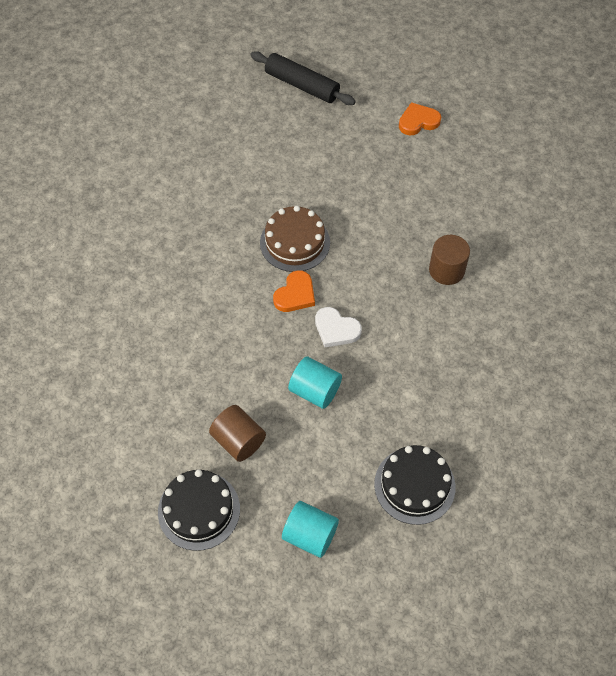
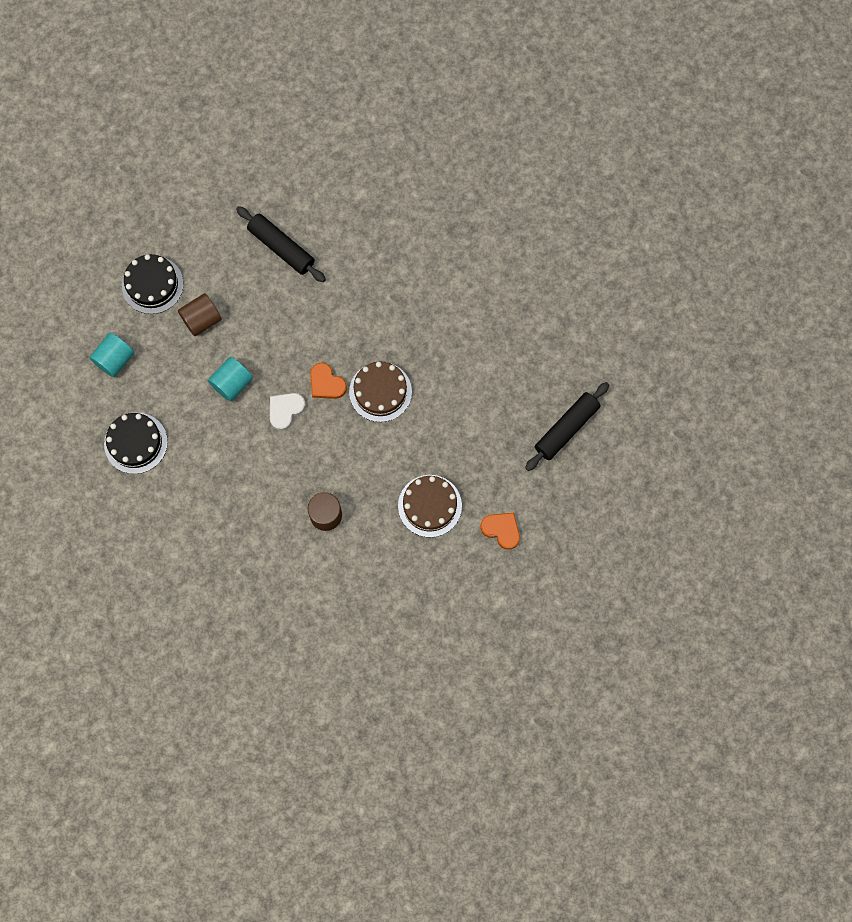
camera: 100 degrees right, 15 degrees up
orange heart [399,102,441,135] -> orange heart turned 45 degrees counterclockwise [480,513,520,550]
none -> black rolling pin [236,206,326,282]
none -> brown cake [398,475,462,537]

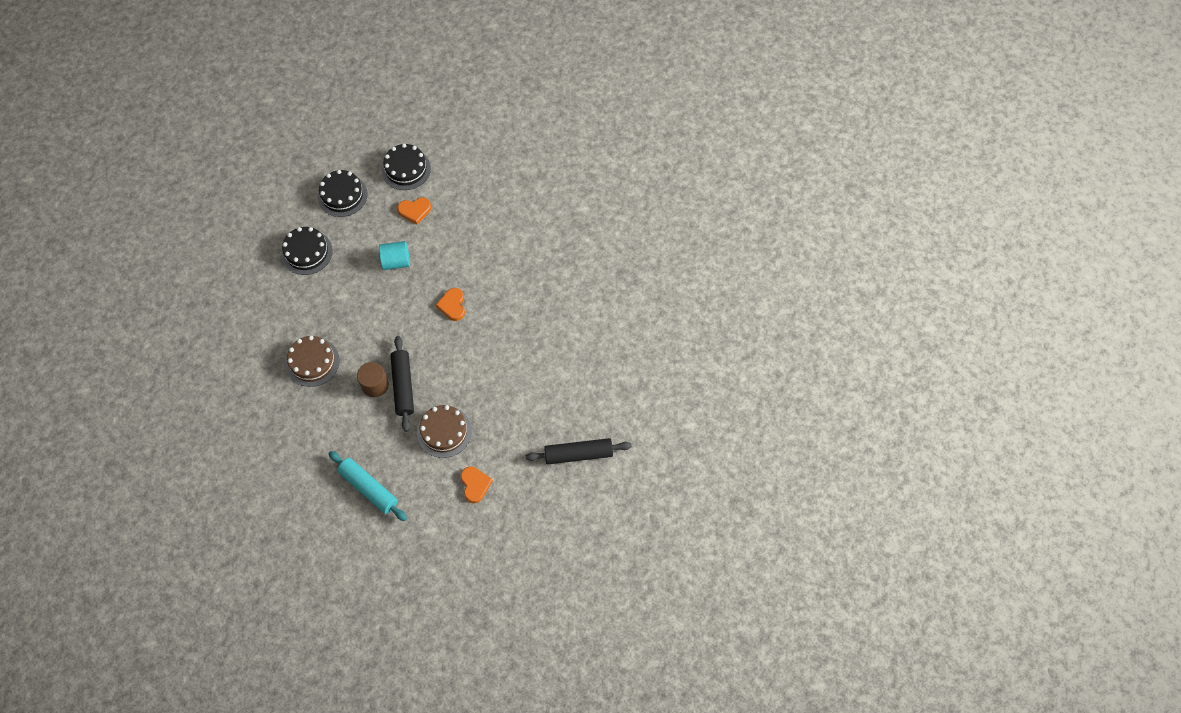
camera: 40 degrees right, 10 degrees down
turquoise cylinder [89,333,134,377] -> black cake [318,170,368,217]
brown cylinder [178,293,222,336] -> orange heart [397,198,431,224]
black rolling pin [236,206,326,282] -> black rolling pin moved to [390,336,414,432]
white heart [270,393,306,431] -> none
brown cake [349,361,412,422] -> brown cake moved to [286,336,340,387]
none -> turquoise rolling pin [328,451,407,521]

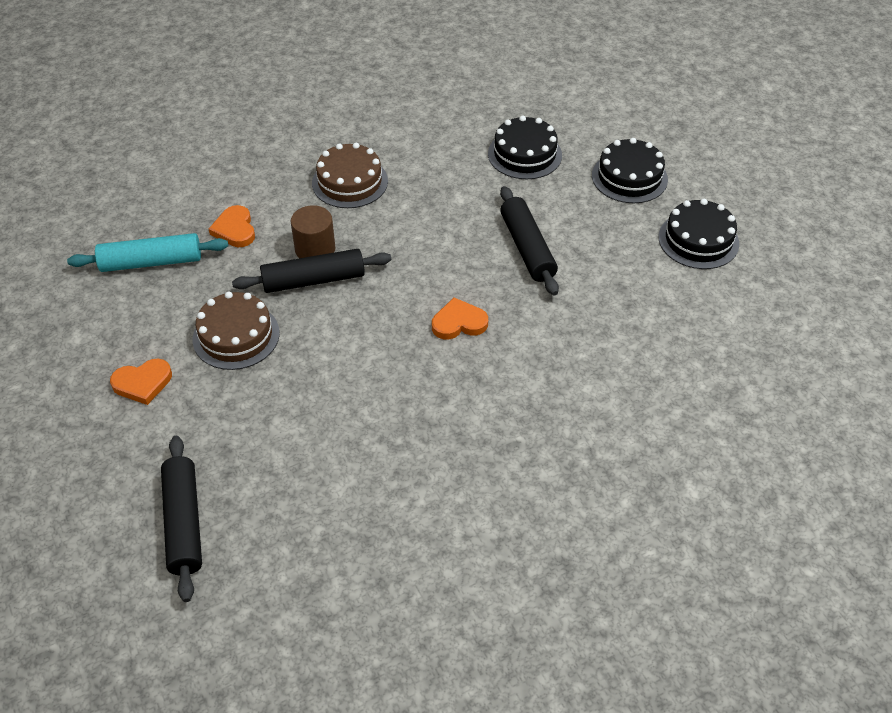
camera: 85 degrees right, 15 degrees down
turquoise rolling pin [328,451,407,521] -> turquoise rolling pin turned 45 degrees clockwise [67,233,228,272]
turquoise cylinder [379,241,410,270] -> black rolling pin [500,186,559,295]
orange heart [397,198,431,224] -> orange heart moved to [209,205,255,247]

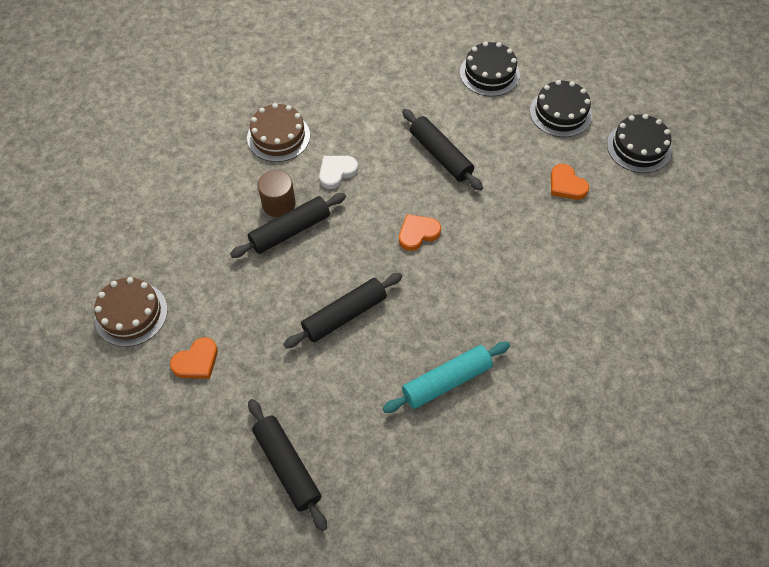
camera: 20 degrees left, 10 degrees up
turquoise rolling pin [67,233,228,272] -> turquoise rolling pin moved to [383,342,510,413]
brown cake [193,292,280,370] -> brown cake moved to [94,277,168,347]
orange heart [209,205,255,247] -> orange heart moved to [551,164,589,200]
black cake [488,115,562,179] -> black cake moved to [607,114,671,173]
none -> black rolling pin [283,273,402,348]
none -> white heart [319,156,358,189]

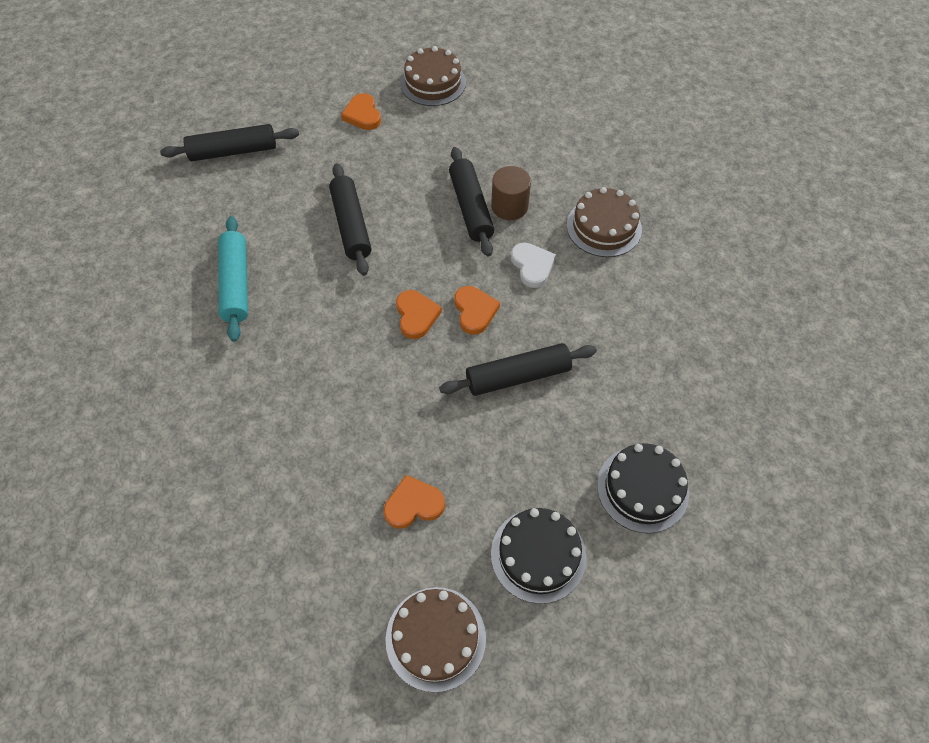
camera: 110 degrees right, 0 degrees up
black cake [607,114,671,173] -> brown cake [386,587,486,693]
none -> orange heart [454,286,500,335]

